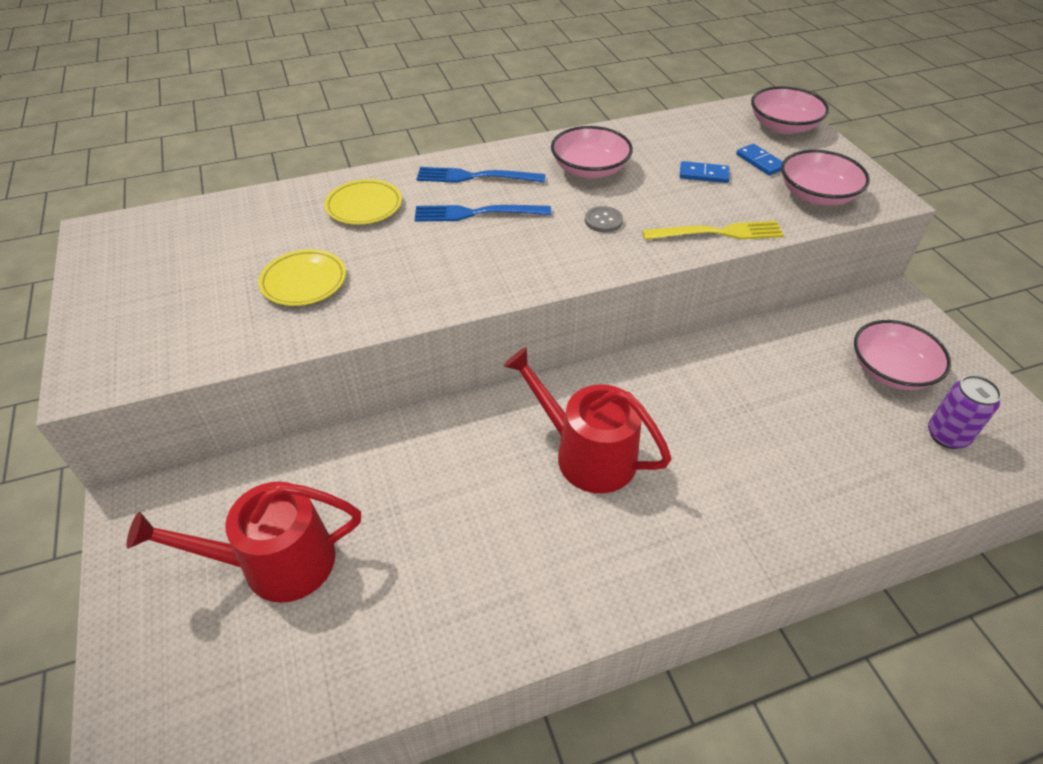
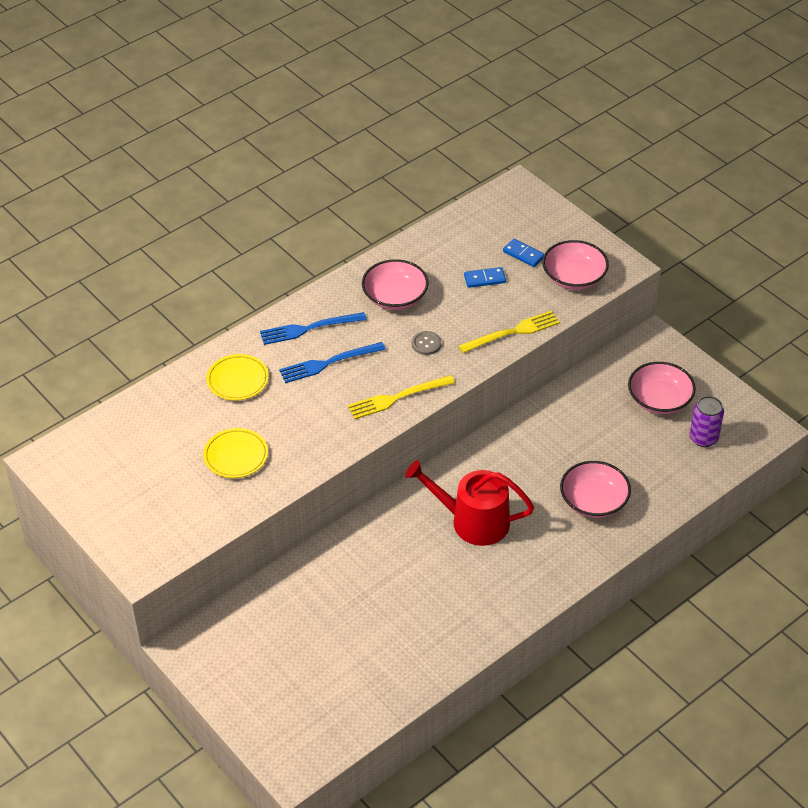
camera: 20 degrees left, 0 degrees up
red watering can [127,481,361,603] -> none
pink bowl [751,86,829,134] -> pink bowl moved to [560,461,631,518]
none -> yellow fork [348,375,455,419]

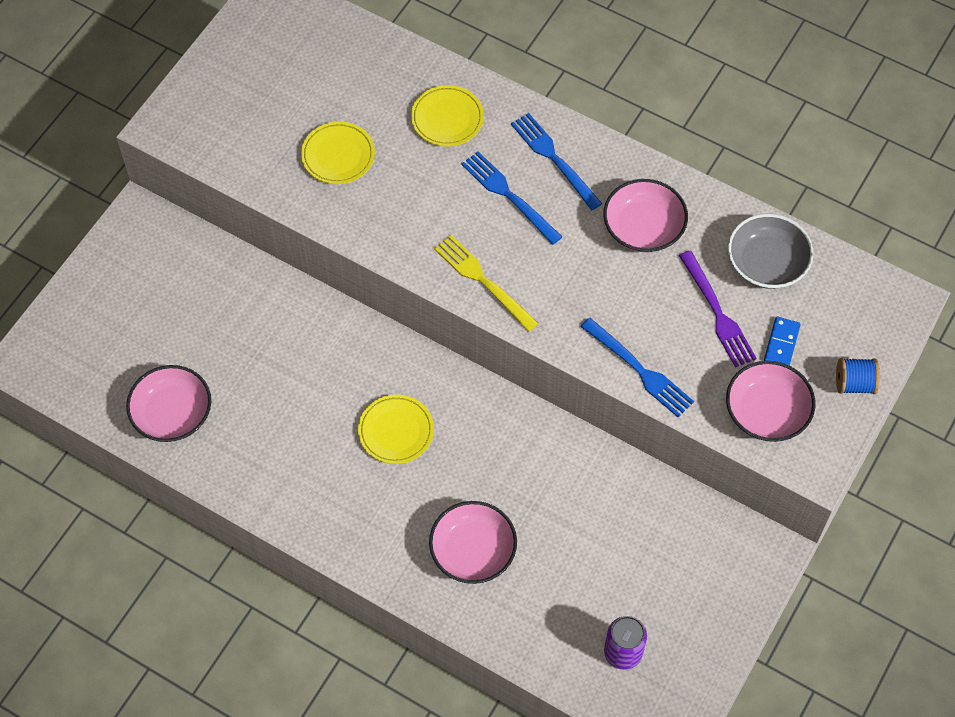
camera: 70 degrees right, 15 degrees up
red watering can [405,460,534,546] -> yellow plate [358,395,434,464]
grey button [412,331,441,355] -> none
yellow fork [459,311,560,353] -> blue fork [580,318,694,417]
blue domino [464,267,506,288] -> purple fork [679,250,757,368]
pink bowl [628,362,696,414] -> pink bowl moved to [126,365,211,442]
none -> grey bowl [728,214,814,289]
none -> blue spool [836,358,880,394]

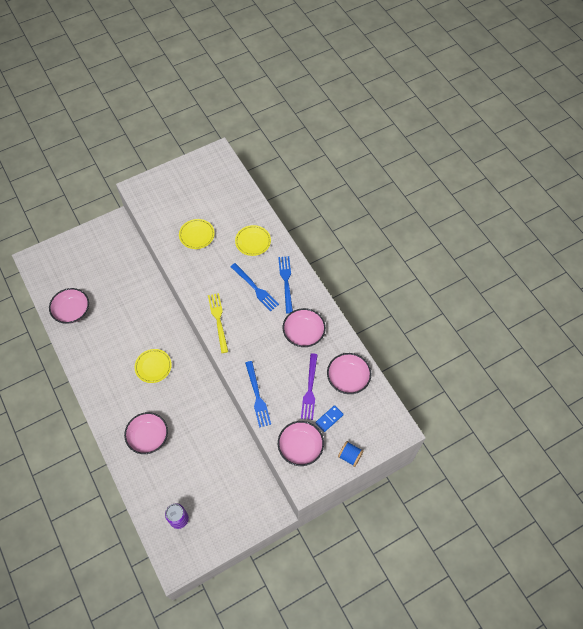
camera: 30 degrees right, 0 degrees up
blue fork [461,152,562,245] -> blue fork turned 150 degrees clockwise [231,263,279,311]
grey bowl [728,214,814,289] -> pink bowl [327,353,372,394]

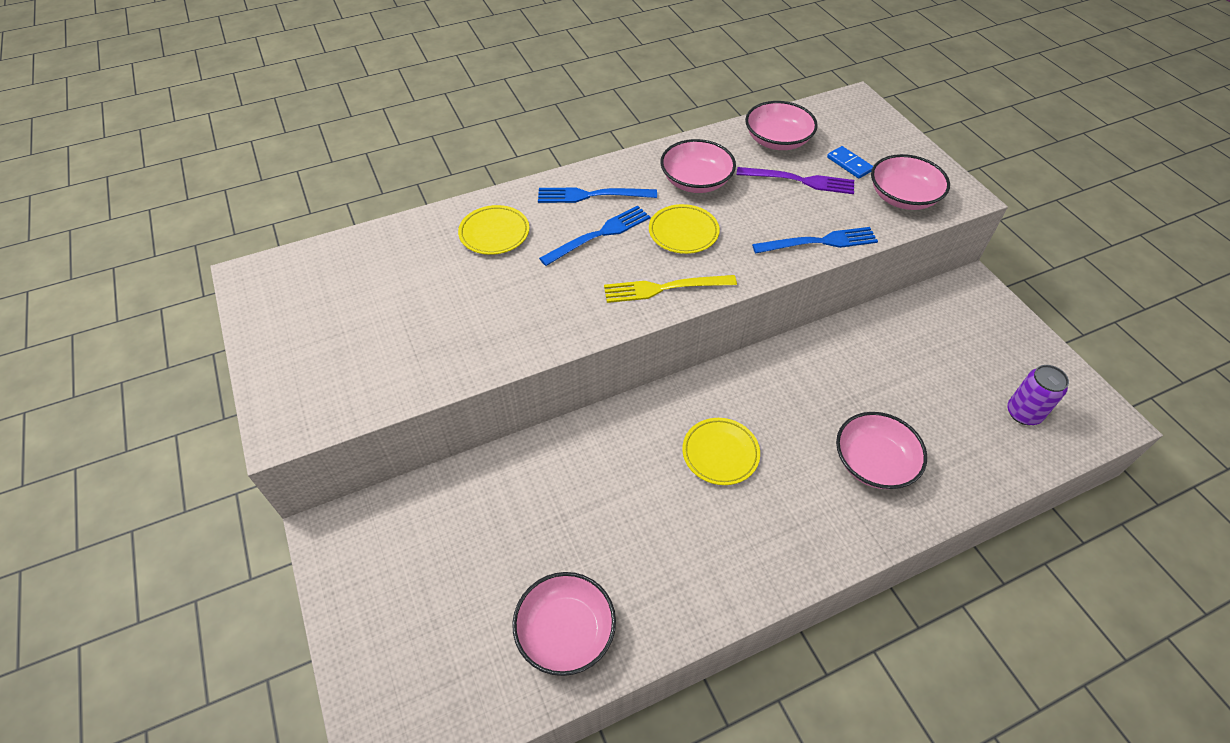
camera: 85 degrees left, 10 degrees down
yellow plate [179,219,215,249] -> yellow plate moved to [649,204,720,254]
blue spool [338,441,364,467] -> none

